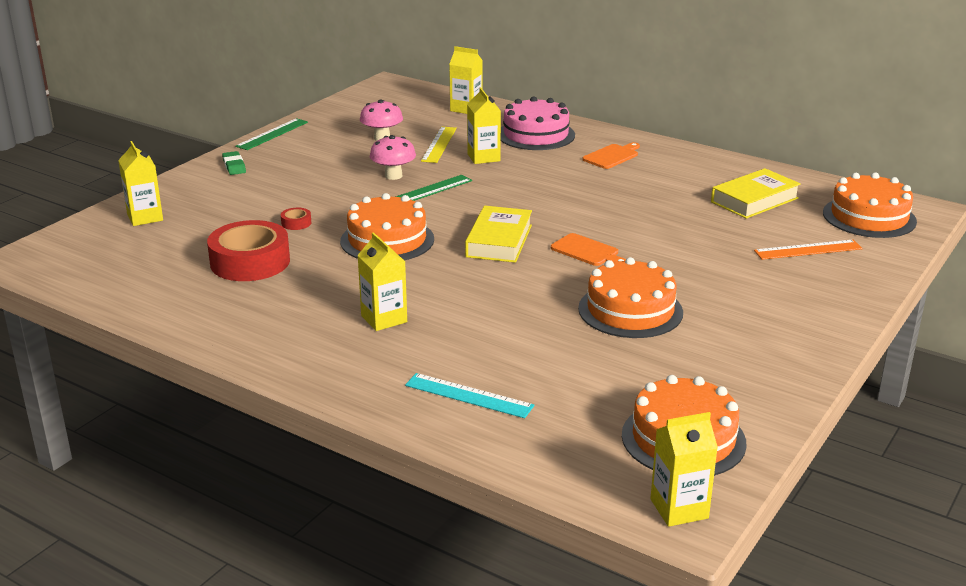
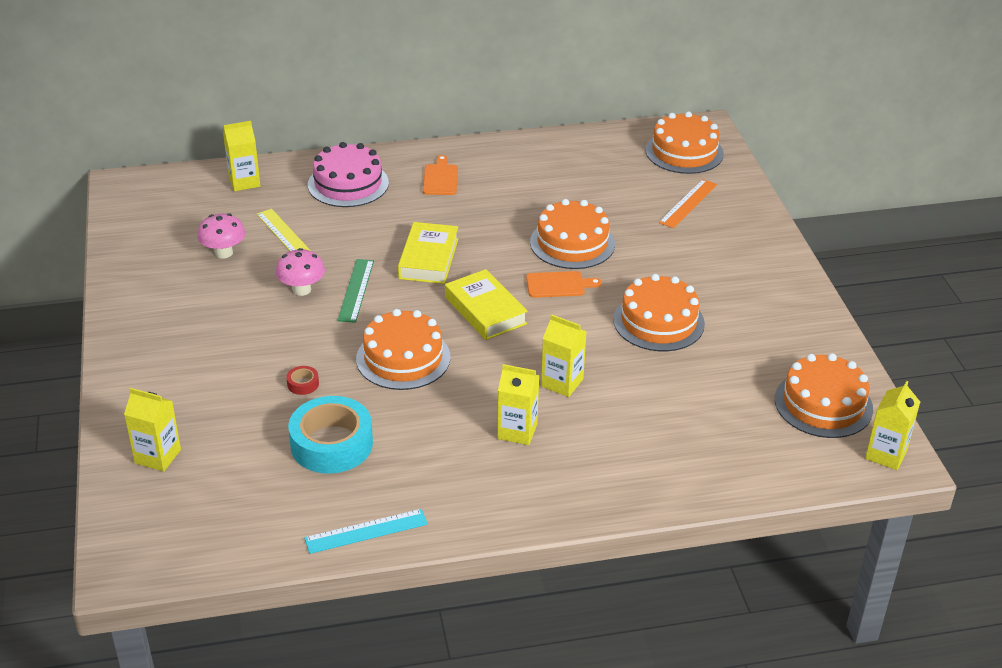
camera: 45 degrees left, 10 degrees up
red tape [207,220,290,281] -> turquoise tape [288,396,373,474]
green eraser [222,151,246,175] -> none
green ruler [235,118,308,150] -> none
turquoise ruler [405,373,534,418] -> turquoise ruler moved to [304,509,428,554]
yellow carton [467,87,501,164] -> yellow carton moved to [541,314,587,397]
yellow book [711,168,801,219] -> yellow book moved to [398,222,458,284]
none -> orange cake [530,199,615,269]

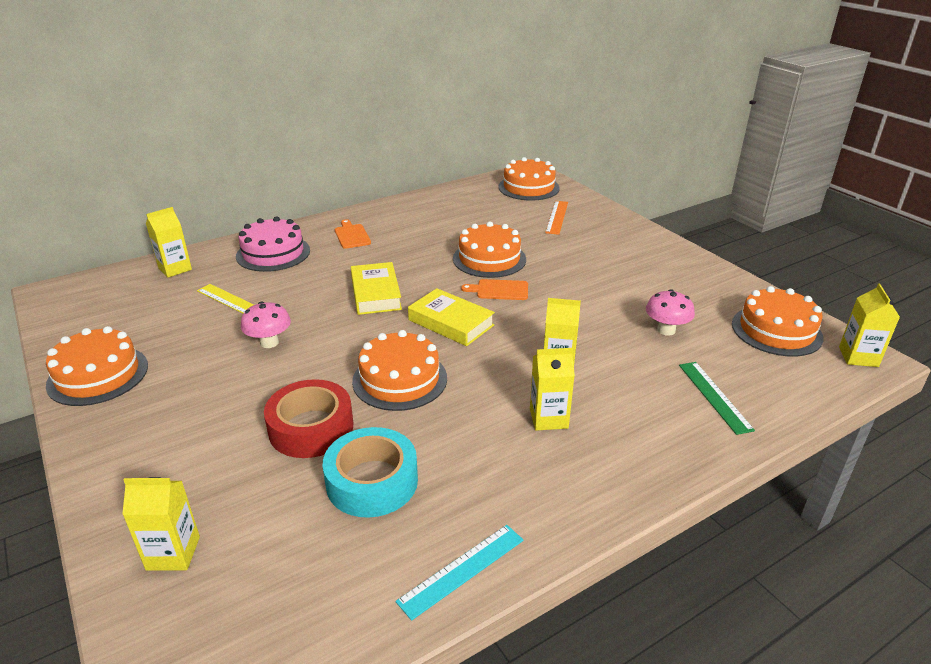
camera: 20 degrees left, 5 degrees down
pink mushroom [197,213,245,258] -> pink mushroom moved to [646,289,695,336]
red tape [286,366,319,395] -> red tape [264,379,353,458], size x2.48
green ruler [337,259,374,323] -> green ruler moved to [679,362,755,435]
orange cutting board [526,271,602,298] -> orange cutting board turned 150 degrees counterclockwise [461,279,528,300]
orange cake [613,274,705,351] -> orange cake moved to [46,326,148,406]

